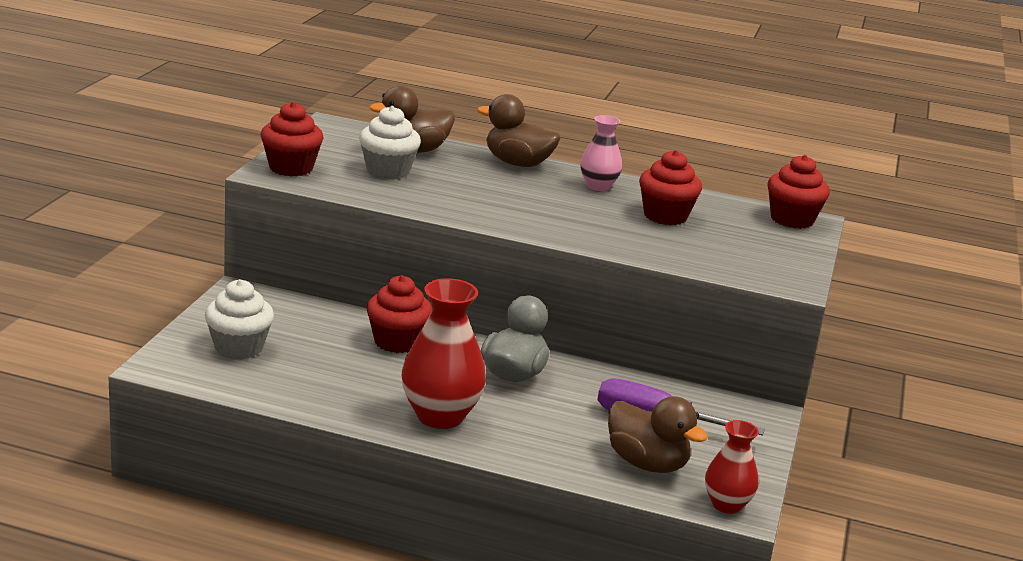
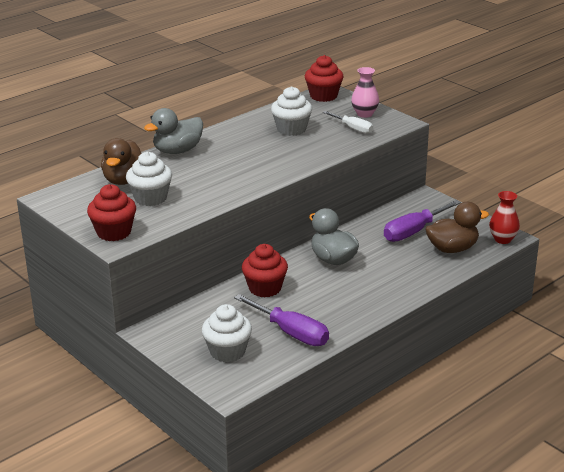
camera: 55 degrees left, 5 degrees up
red vase [402,278,486,429] -> none
brown duck [477,94,561,167] -> grey duck [144,108,203,154]
pink vase [580,115,622,191] -> pink vase moved to [351,67,379,118]
red cupcake [639,150,702,225] -> white cupcake [271,86,312,136]
none -> purple screwdriver [234,294,329,346]
none -> white screwdriver [323,111,373,134]

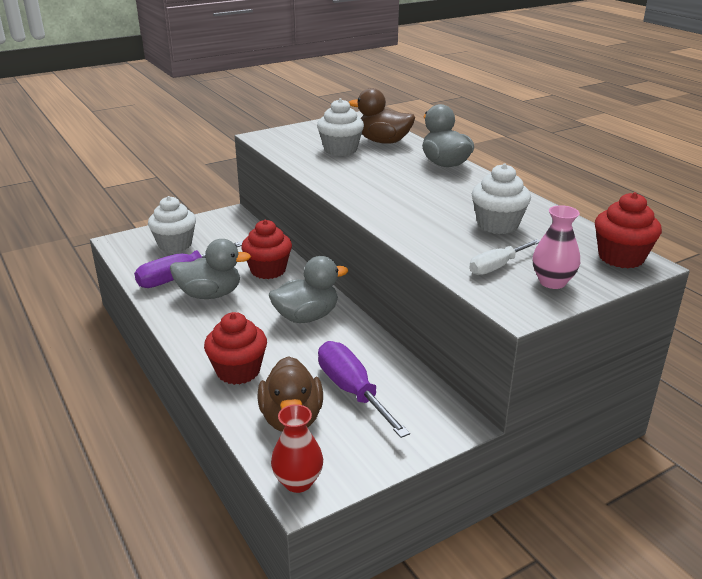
camera: 100 degrees right, 0 degrees up
red cupcake [87,184,136,241] -> red cupcake moved to [204,312,267,385]
none -> grey duck [170,239,251,299]

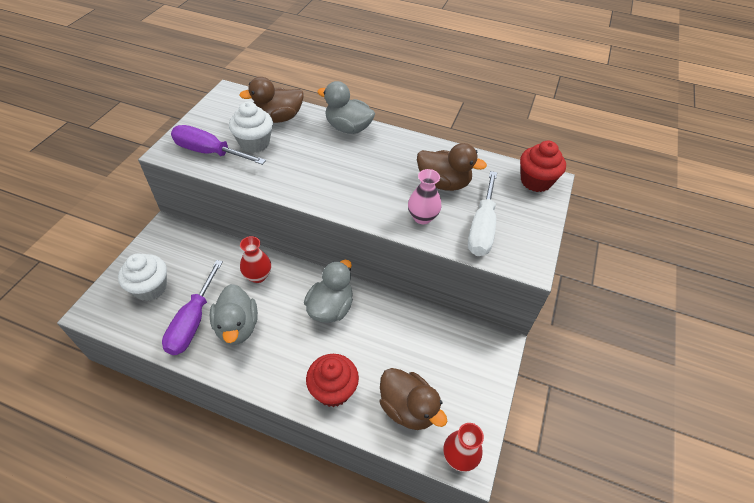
camera: 40 degrees left, 20 degrees up
grey duck [170,239,251,299] -> grey duck turned 120 degrees clockwise [210,284,258,345]
red cupcake [241,220,292,279] -> red vase [240,236,271,283]
purple screwdriver [318,341,410,438] -> purple screwdriver moved to [171,125,266,165]
white screwdriver [469,239,540,275] -> white screwdriver [468,171,497,256], size x1.60
white cupcake [471,164,531,234] -> brown duck [417,143,487,191]
pink vase [533,205,580,289] -> pink vase moved to [408,169,442,224]

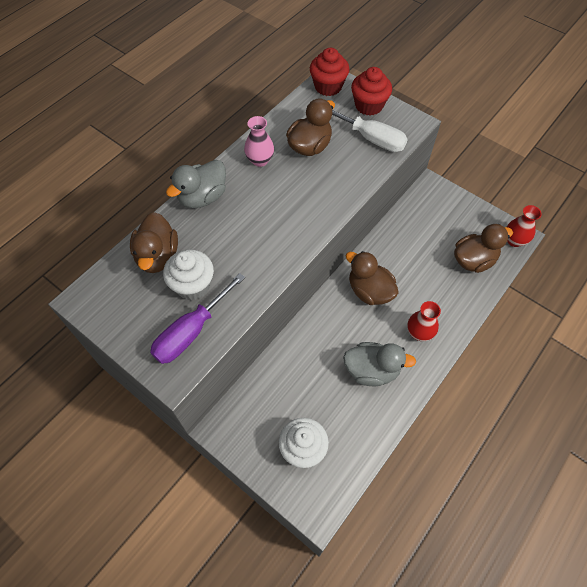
camera: 70 degrees left, 10 degrees up
purple screwdriver [162,260,223,355] -> none
red vase [240,236,271,283] -> red vase moved to [407,301,441,341]
grey duck [304,260,353,323] -> brown duck [346,251,399,305]
red cupcake [306,354,359,407] -> red cupcake moved to [351,67,392,116]
pink vase [408,169,442,224] -> pink vase moved to [244,116,274,167]

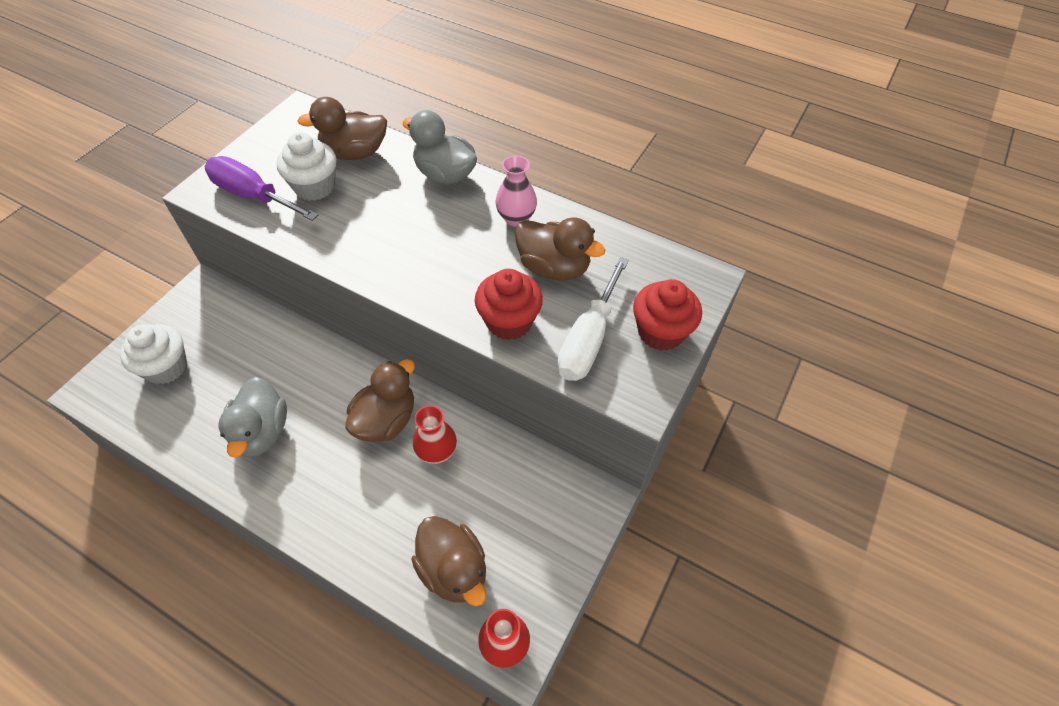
camera: 80 degrees right, 5 degrees down
red cupcake [310,48,349,96] -> red cupcake moved to [475,269,543,340]
red vase [407,301,441,341] -> red vase moved to [413,405,457,464]

